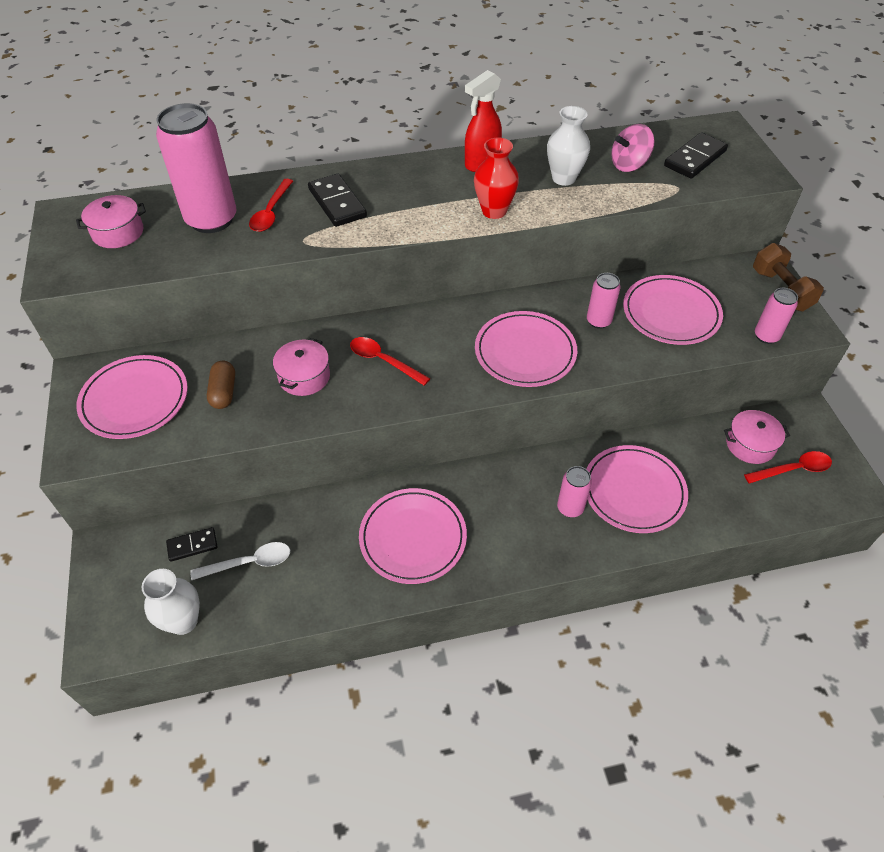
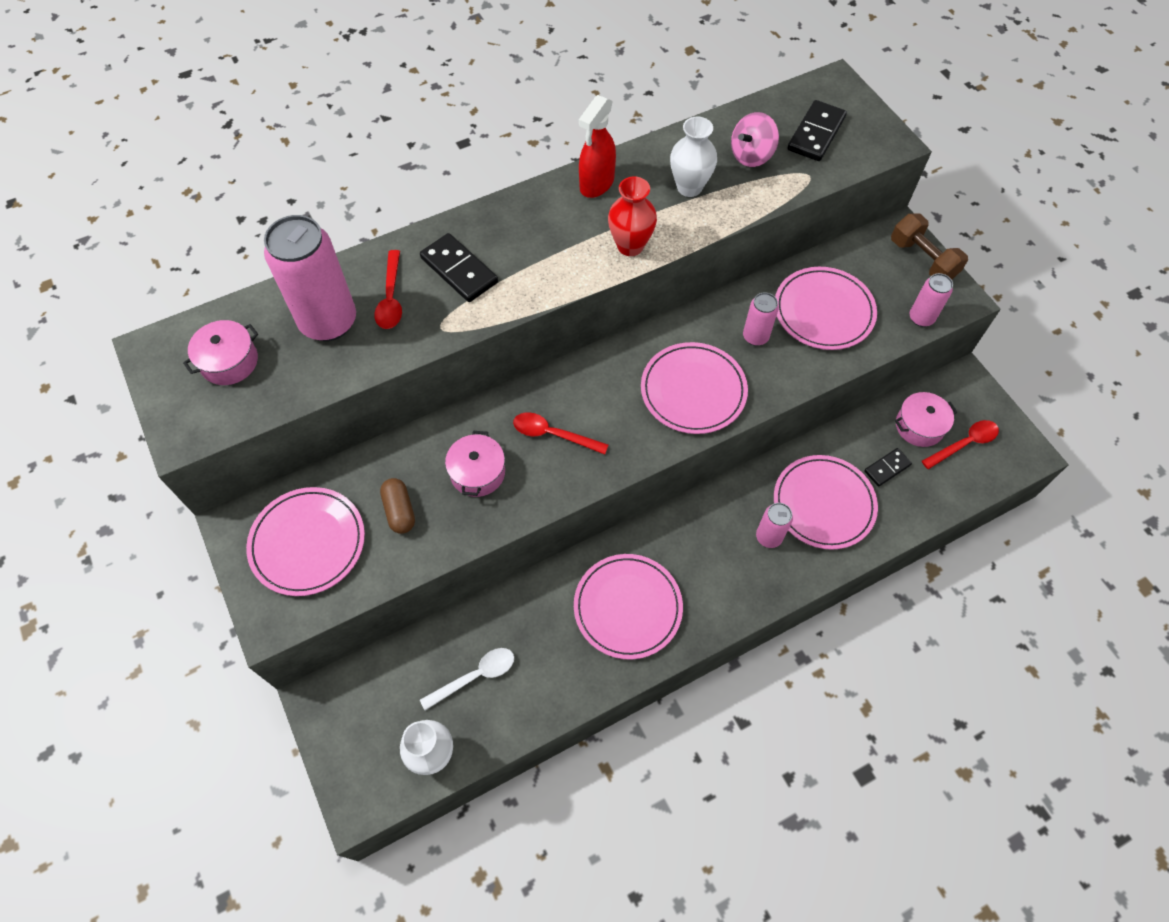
camera: 15 degrees left, 10 degrees up
black domino [166,527,218,562] -> black domino moved to [864,448,912,487]

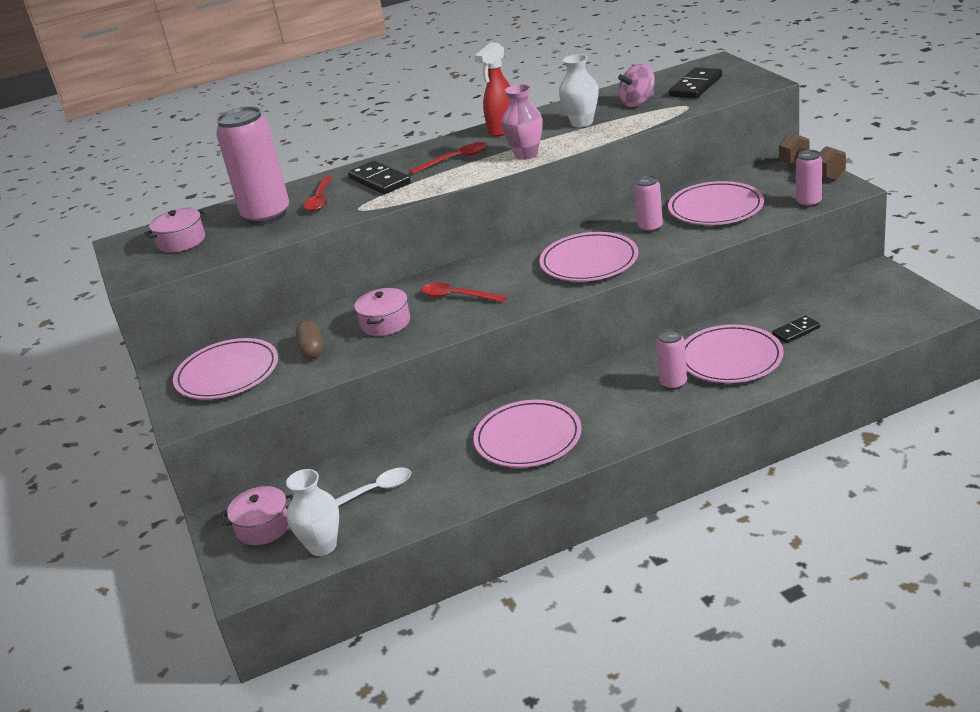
camera: 10 degrees right, 30 degrees down
red vase [608,177,657,256] -> pink vase [501,84,543,160]
pink pot [895,392,957,447] -> pink pot moved to [221,486,293,545]
red spoon [922,420,999,469] -> red spoon moved to [409,142,487,174]

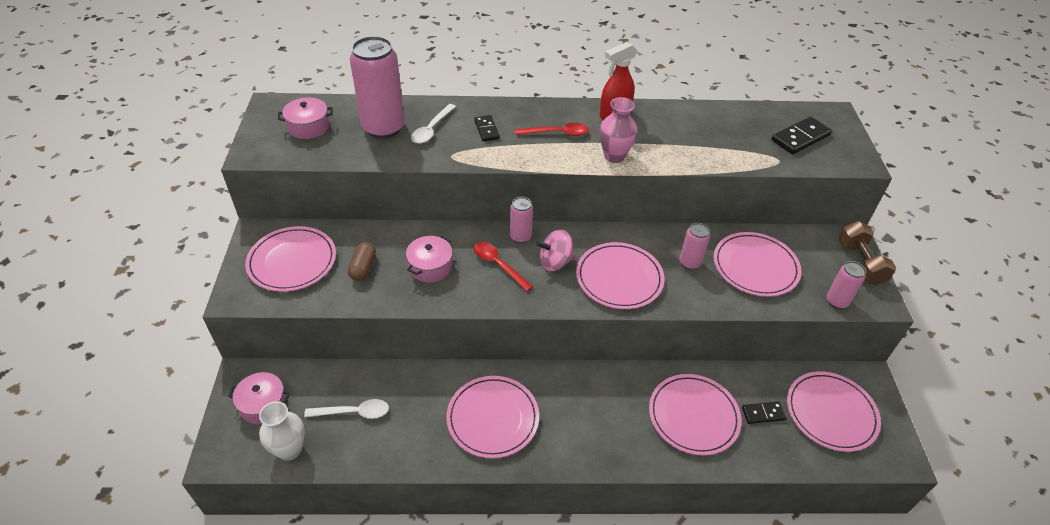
camera: 15 degrees right, 15 degrees up
red spoon [304,175,333,211] -> white spoon [411,104,456,144]
black domino [348,161,411,194] -> black domino [474,115,500,142], size x0.62
white vase [559,54,599,127] -> none
pink spinning top [618,64,655,107] -> pink spinning top moved to [536,230,575,271]
pink can [656,329,687,390] -> pink can moved to [510,197,533,243]
none -> pink plate [787,371,881,452]

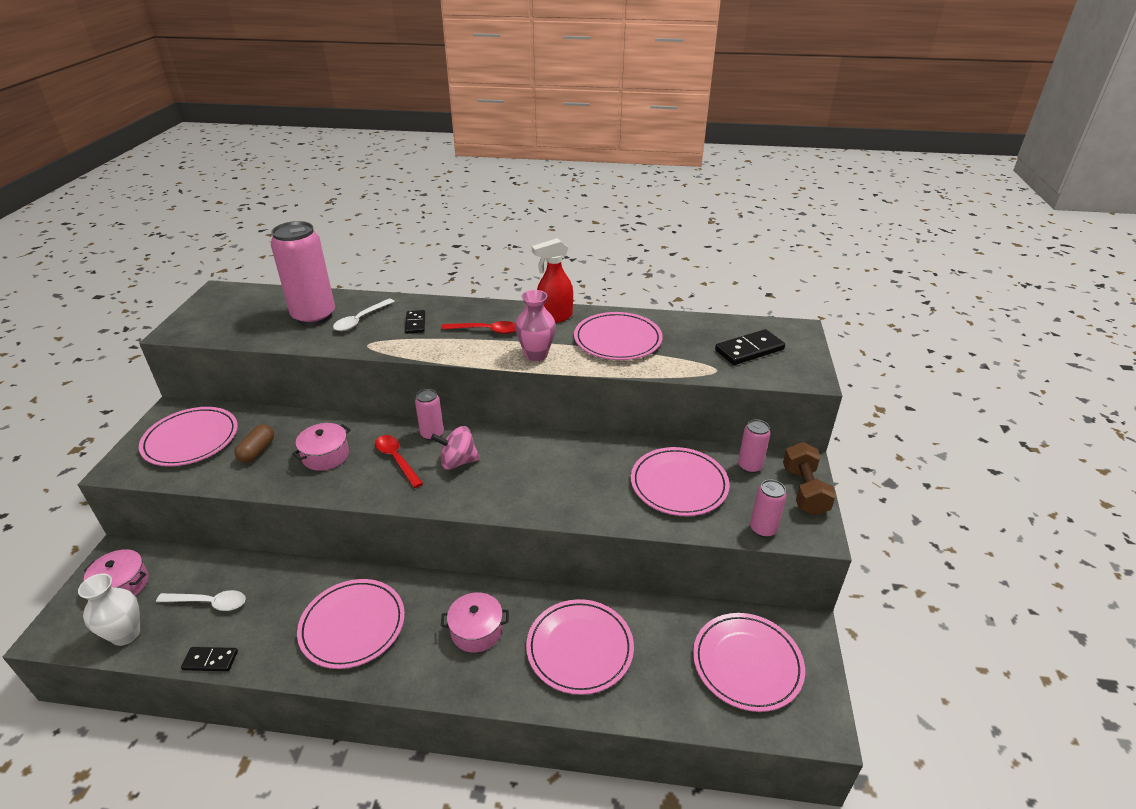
camera: 10 degrees right, 10 degrees down
pink pot [278,97,333,139] -> pink pot moved to [441,592,509,653]
pink plate [576,242,664,309] -> pink plate moved to [574,312,663,360]
pink can [679,223,710,270] -> pink can moved to [738,419,770,473]
black domino [742,402,787,424] -> black domino moved to [181,647,238,671]

